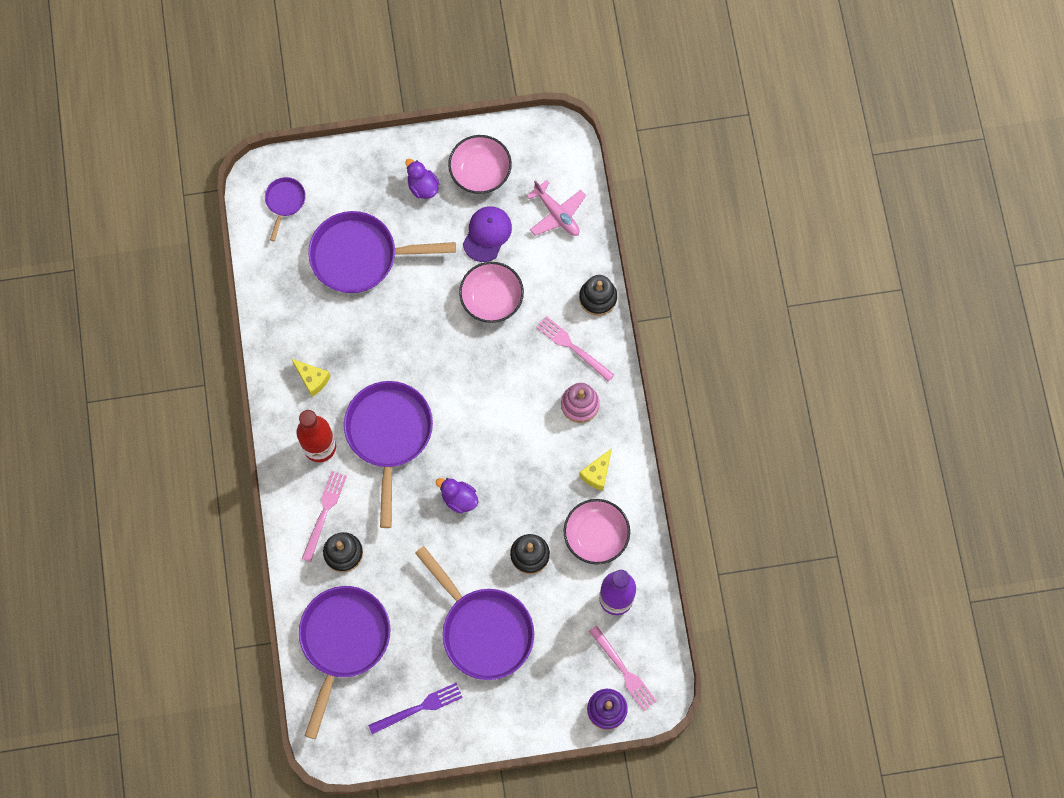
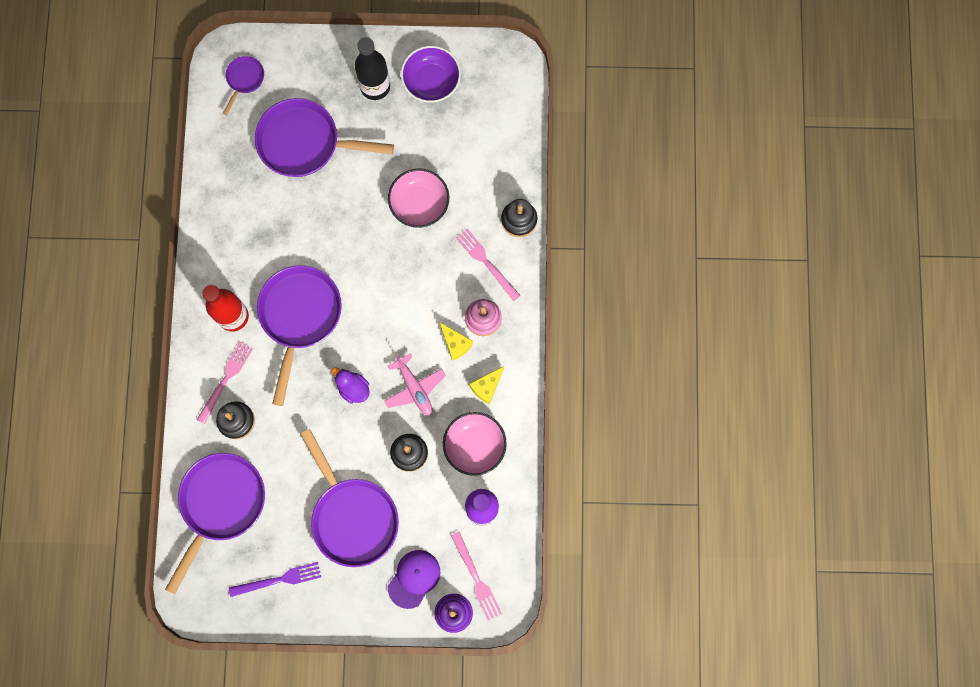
camera: 10 degrees right, 5 degrees up
yellow cheese [292,359,331,397] -> yellow cheese moved to [439,322,473,361]
purple duck [405,159,440,199] -> black bottle [355,37,390,100]
pink bowl [448,135,512,194] -> purple bowl [401,46,461,103]
purple cap [463,206,512,262] -> purple cap moved to [388,550,440,609]
pink plane [527,180,586,236] -> pink plane moved to [384,353,446,415]

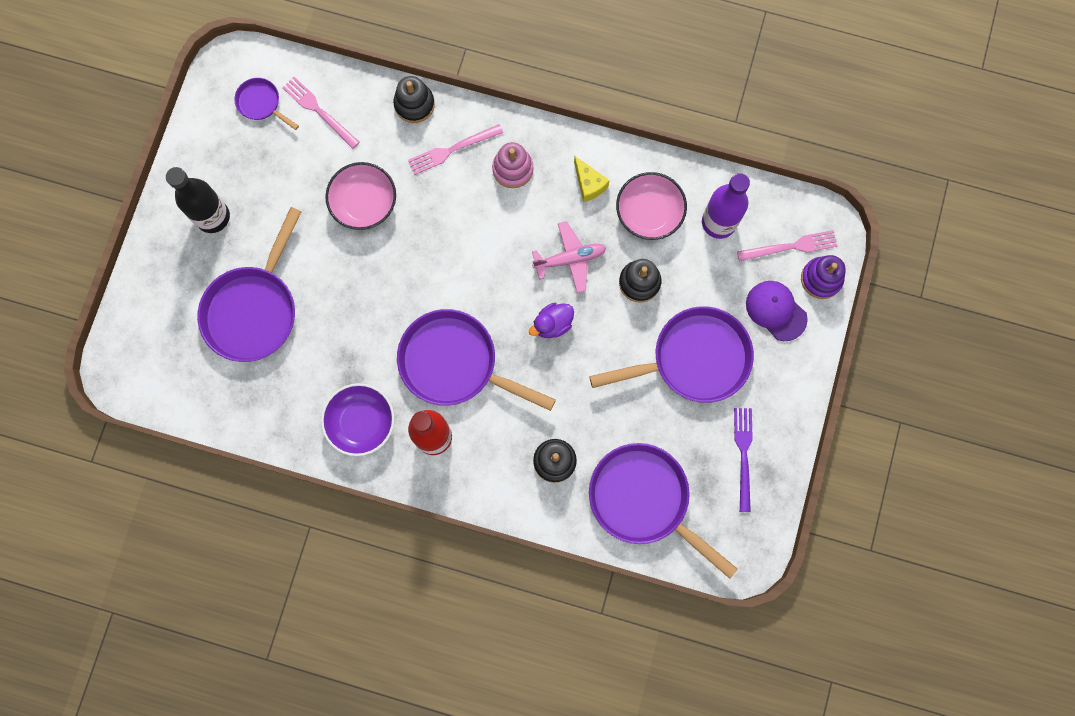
camera: 75 degrees left, 0 degrees up
pink fork [197,341,253,424] -> pink fork moved to [282,77,360,149]
purple pan [223,56,264,115] -> purple pan moved to [234,78,299,130]
purple bowl [401,46,461,103] -> purple bowl moved to [321,383,395,456]
yellow cheese [439,322,473,361] -> none

